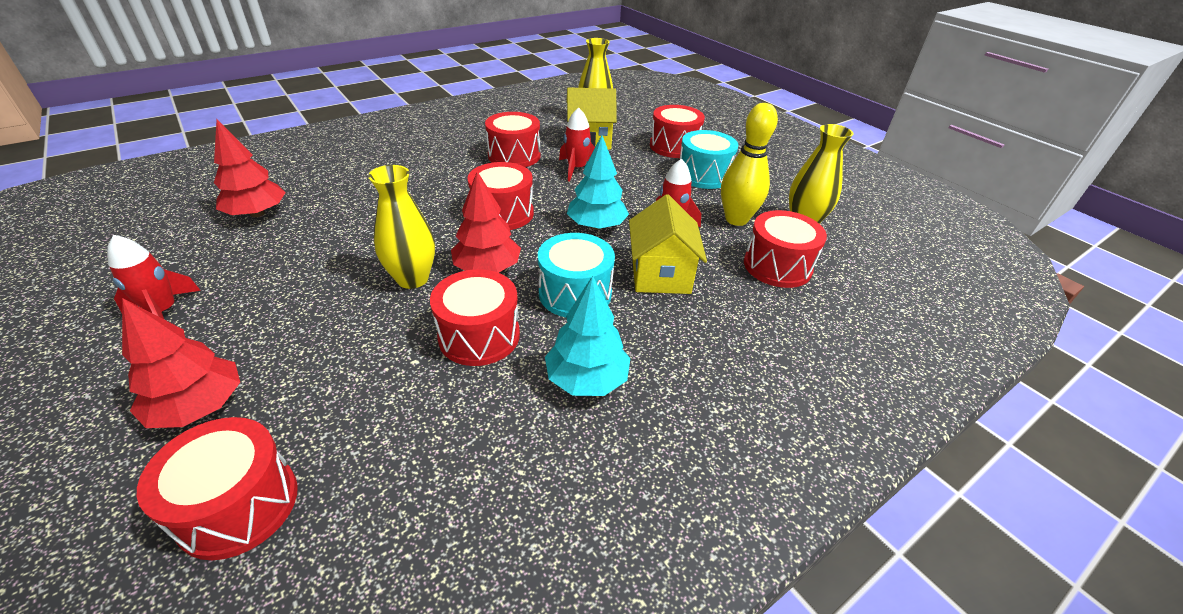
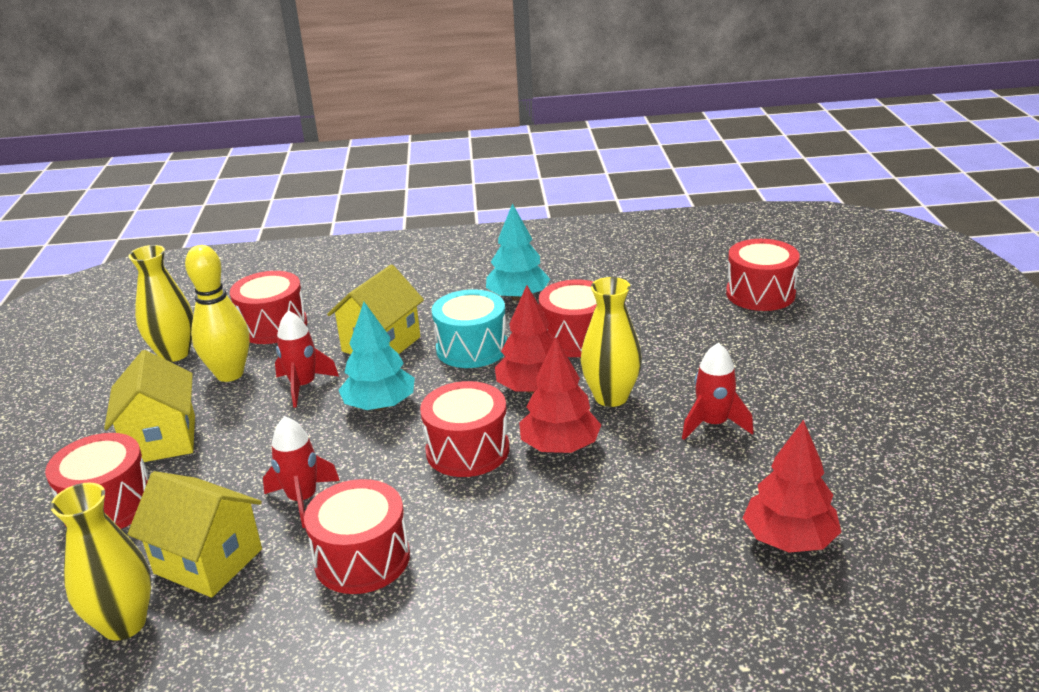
camera: 145 degrees left, 10 degrees down
red rocket [107,235,201,319] -> red rocket moved to [682,343,754,440]
red tree [122,298,240,428] -> red tree moved to [519,337,601,453]
turquoise drum [680,130,738,189] -> yellow house [104,350,195,462]

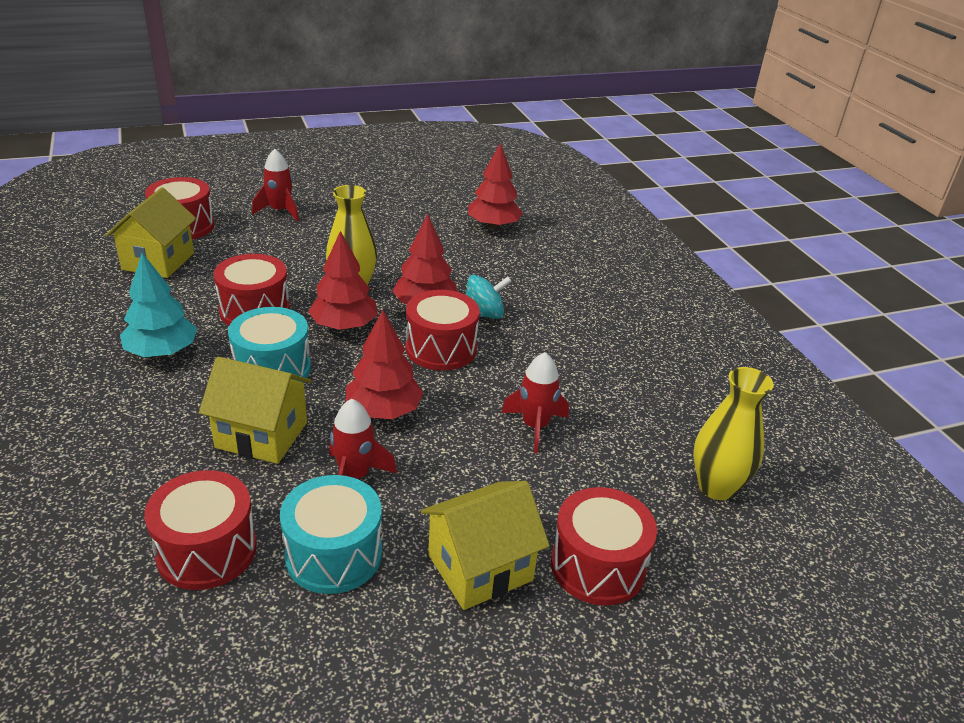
camera: 110 degrees left, 5 degrees up
yellow house [127,471,262,597] -> yellow house moved to [105,187,196,278]
yellow vase [128,245,193,362] -> none
yellow bowling pin [185,245,250,382] -> turquoise drum [280,475,382,594]
red drum [304,479,410,594] -> none
turquoise tree [339,302,415,410] -> red tree [346,310,423,419]
red rocket [682,343,754,440] -> red rocket moved to [252,149,299,222]
none -> turquoise spinning top [466,275,512,319]

